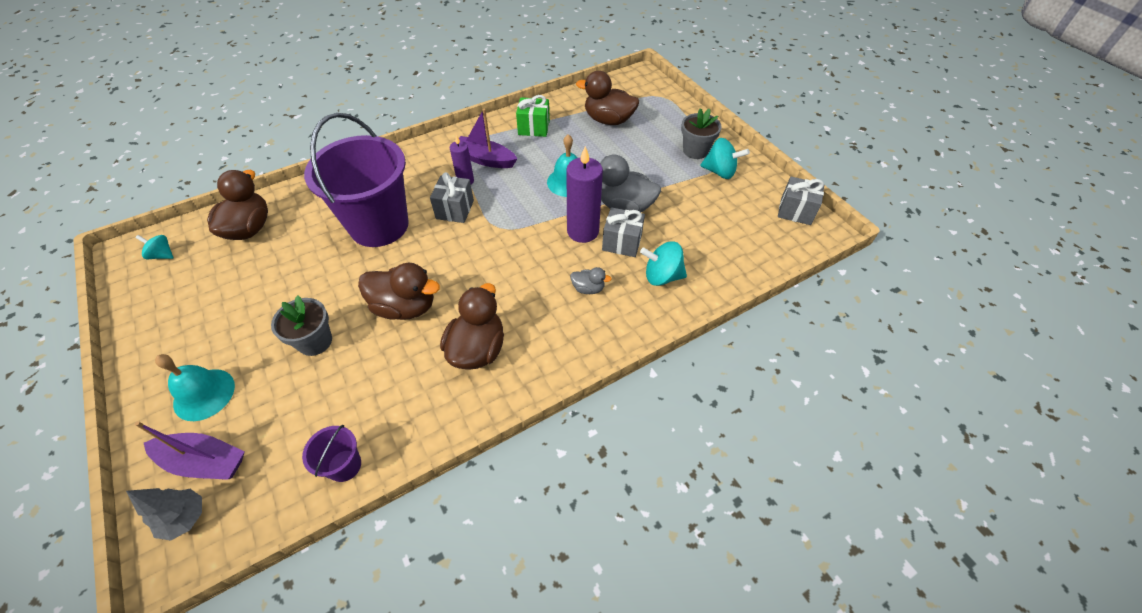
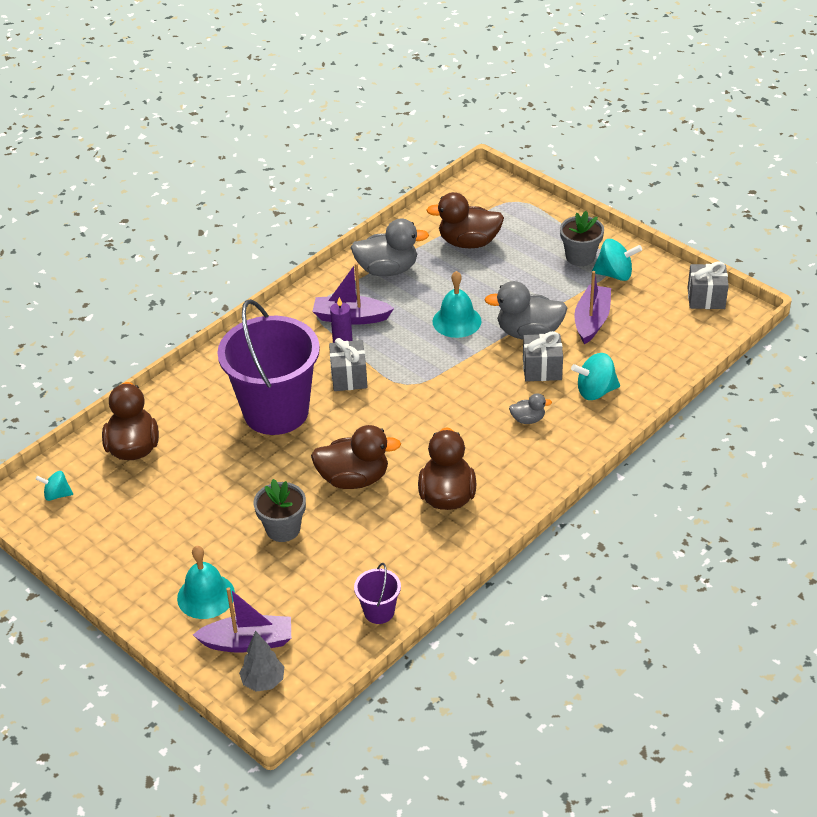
camera: 15 degrees left, 10 degrees down
green gift [516,95,550,137] -> grey duck [350,219,429,276]
purple candle [566,146,603,243] -> none
none -> purple boat [574,271,611,344]

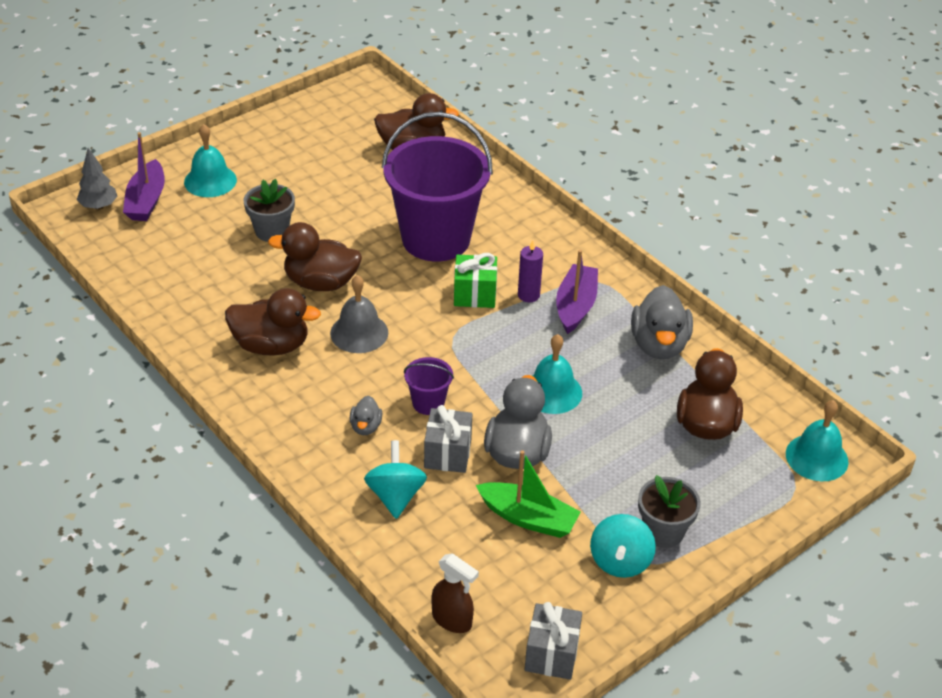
camera: 95 degrees right, 0 degrees up
turquoise spinning top [36,471,73,501] -> none
brown duck [311,425,401,489] -> brown duck turned 90 degrees clockwise [268,222,362,291]
grey gift [329,338,367,391] -> green gift [454,253,497,308]
purple bucket [354,563,401,624] -> purple bucket moved to [404,357,454,415]
purple boat [574,271,611,344] -> green boat [476,450,581,538]
none -> grey bell [330,275,388,353]
none -> brown spray bottle [431,553,479,633]
none -> turquoise bell [786,400,848,481]

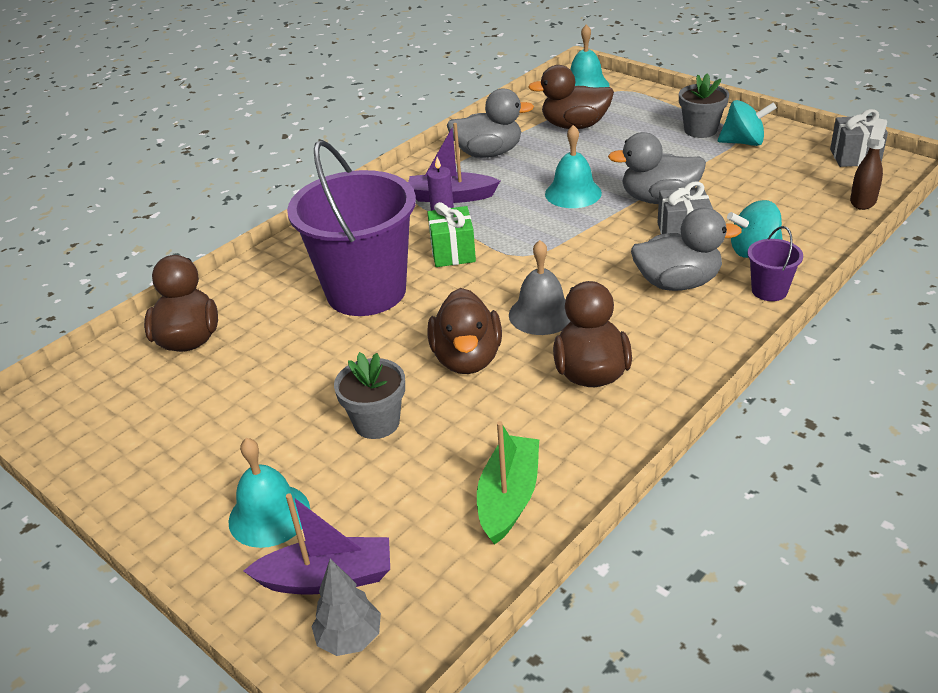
camera: 95 degrees left, 5 degrees down
grey duck [350,396,382,435] -> grey duck [631,208,742,291], size x2.02
purple bucket [404,357,454,415] -> purple bucket moved to [747,226,803,301]
green boat [476,450,581,538] -> green boat moved to [477,421,539,545]

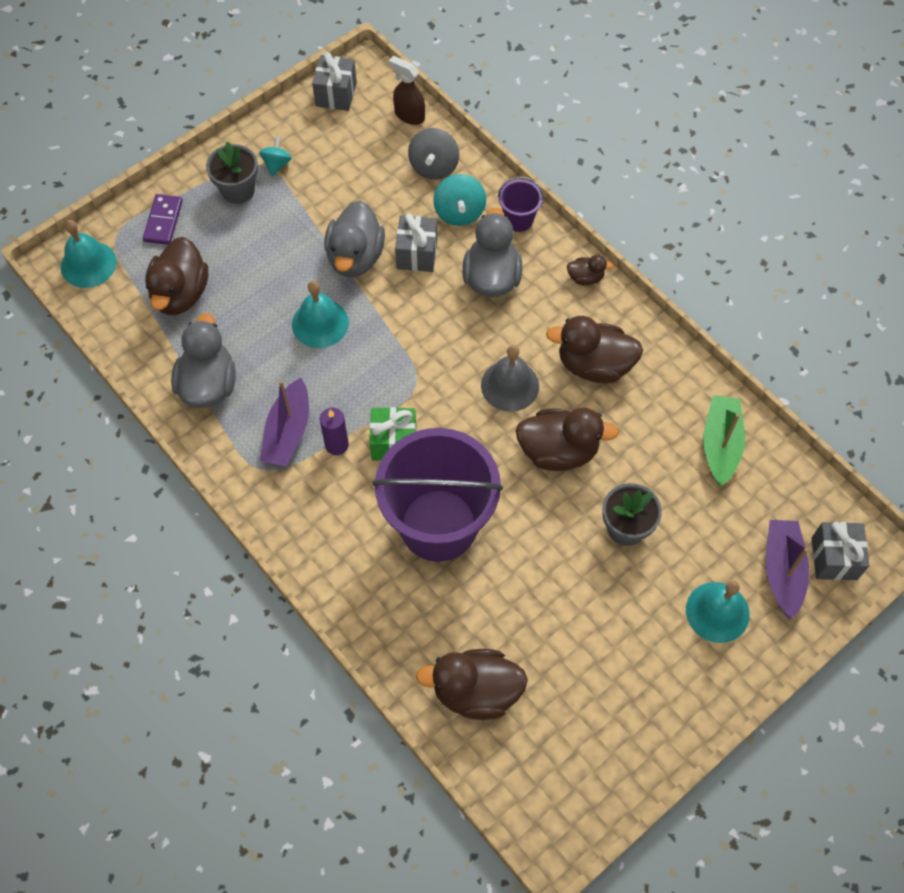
camera: 85 degrees left, 25 degrees up
grey tree [311,559,381,656] -> grey gift [812,522,869,580]
green boat [477,421,539,545] -> green boat turned 75 degrees clockwise [703,395,745,486]
turquoise spinning top [718,100,777,146] -> turquoise spinning top [259,135,291,176], size x0.63
none -> purple domino [143,194,183,245]
none -> grey spinning top [408,128,459,180]
none -> brown duck [567,255,614,285]

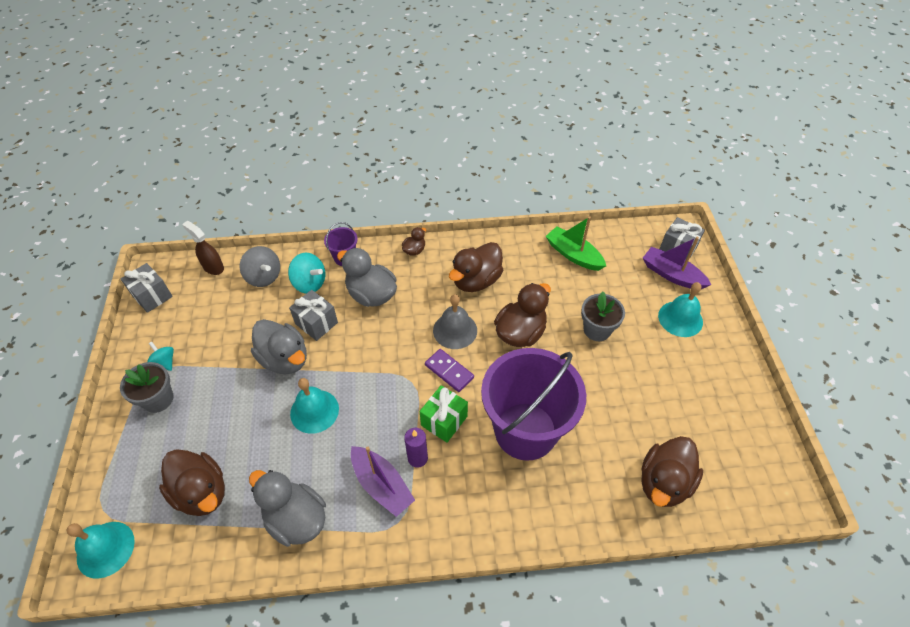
camera: 55 degrees left, 10 degrees down
purple domino [143,194,183,245] -> purple domino moved to [425,349,474,392]
brown spray bottle [389,56,425,125] -> brown spray bottle turned 60 degrees clockwise [182,221,224,275]

